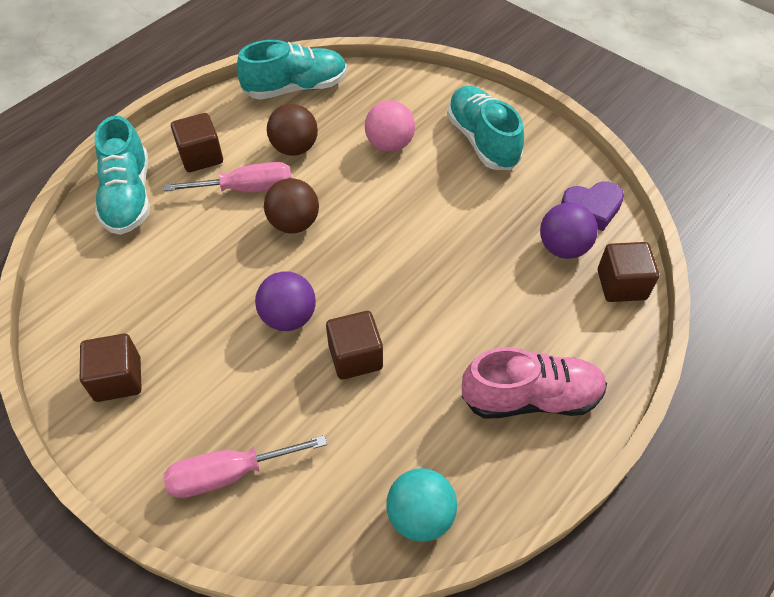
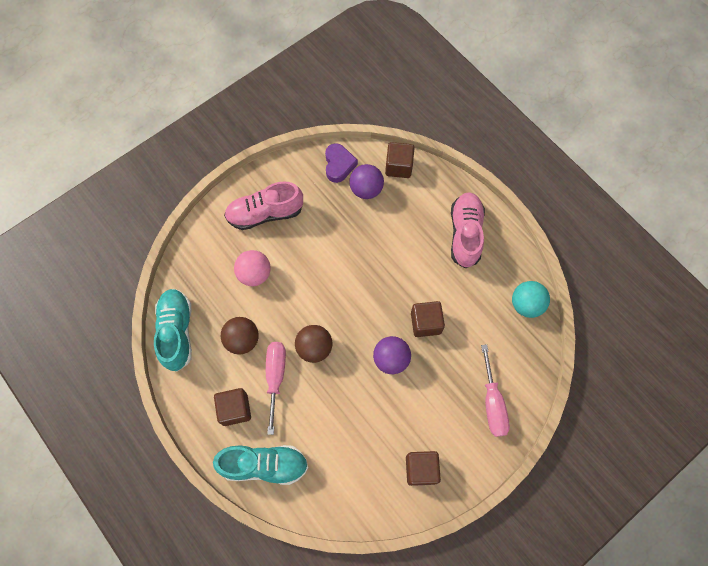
camera: 80 degrees left, 15 degrees up
turquoise shoe [447,86,524,170] -> pink shoe [224,182,303,230]

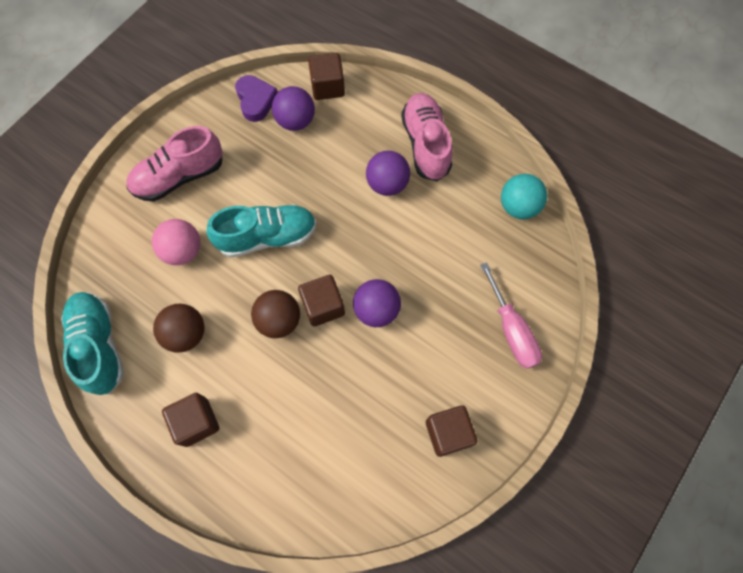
camera: 15 degrees left, 0 degrees up
turquoise shoe [213,445,308,485] -> turquoise shoe moved to [207,204,317,258]
pink screwdriver [266,342,286,435] -> none
brown cube [411,301,445,337] -> brown cube moved to [298,275,345,327]
none -> purple ball [366,151,410,196]

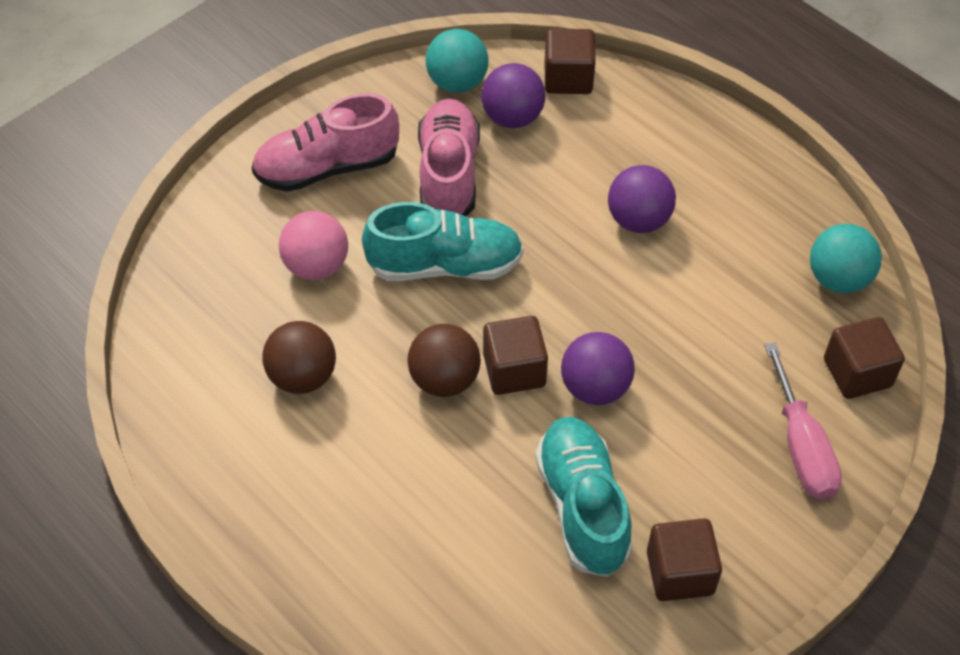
camera: 10 degrees right, 15 degrees down
turquoise shoe [61,292,124,395] -> turquoise shoe moved to [535,417,633,577]
brown cube [162,393,219,447] -> brown cube moved to [824,317,905,399]
purple heart [235,75,278,122] -> turquoise ball [426,29,488,93]
pink shoe [401,93,453,181] -> pink shoe moved to [418,99,480,216]

